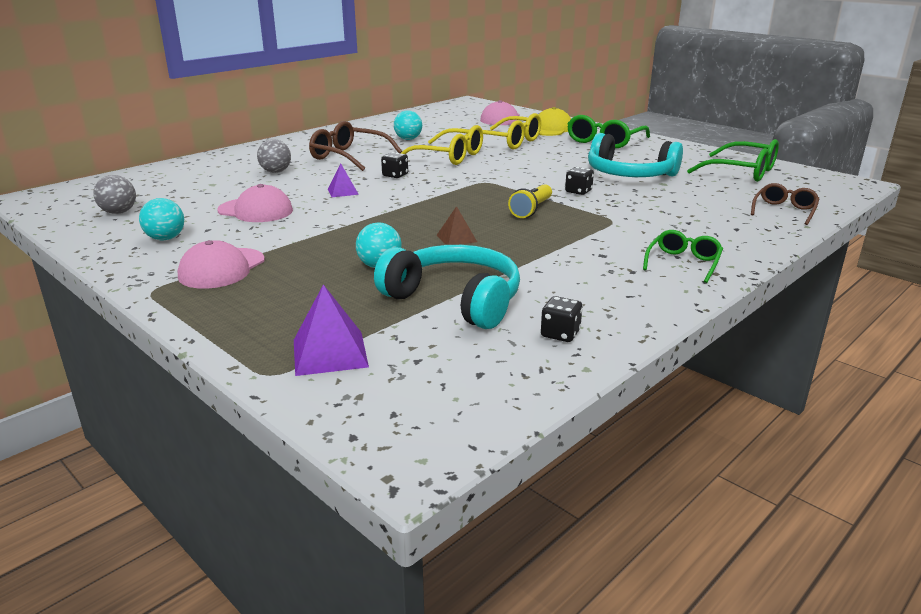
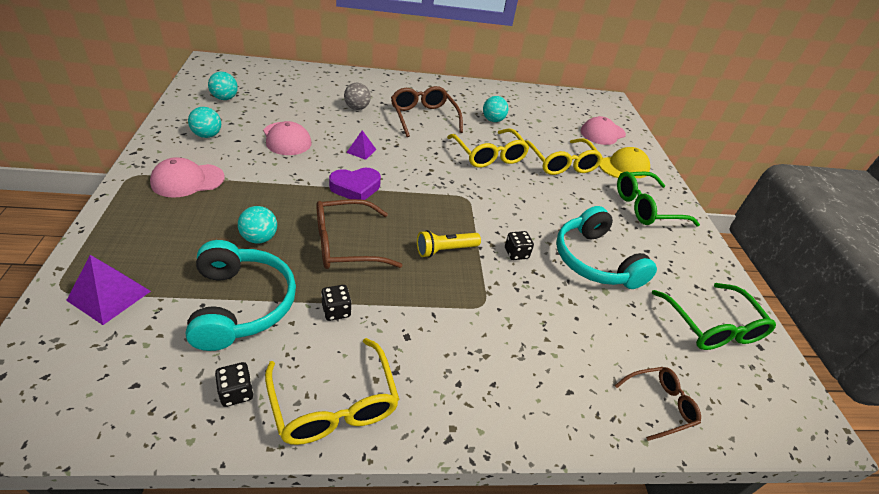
camera: 35 degrees right, 15 degrees up
grey ball [93,175,136,214] -> turquoise ball [208,72,238,100]
black dice [381,152,408,178] -> black dice moved to [321,285,351,321]
brown pyramid [436,206,477,245] -> brown glasses [317,199,402,269]
green glasses [643,230,723,283] -> none
none -> yellow glasses [265,338,399,445]
none -> purple heart [329,168,381,200]

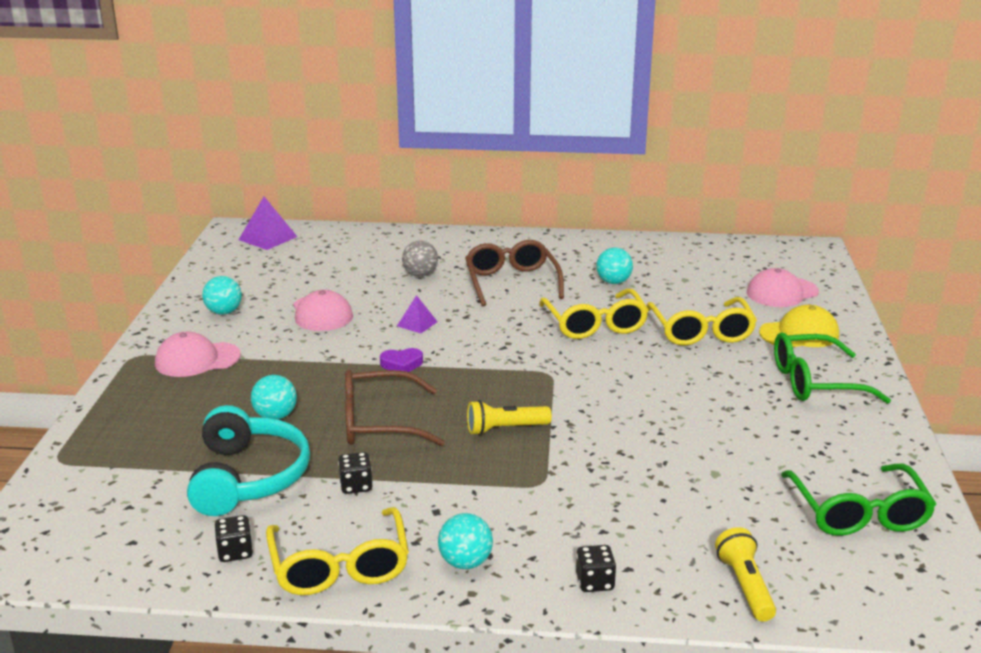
camera: 15 degrees right, 15 degrees down
purple pyramid [66,255,151,325] -> purple pyramid moved to [239,197,297,250]
turquoise ball [208,72,238,100] -> turquoise ball moved to [438,513,493,569]
purple heart [329,168,381,200] -> purple heart [380,348,423,372], size x0.64
black dice [505,231,534,260] -> black dice moved to [576,545,616,592]
turquoise headphones [556,206,657,289] -> none
brown glasses [614,367,701,441] -> yellow flashlight [715,527,776,622]

